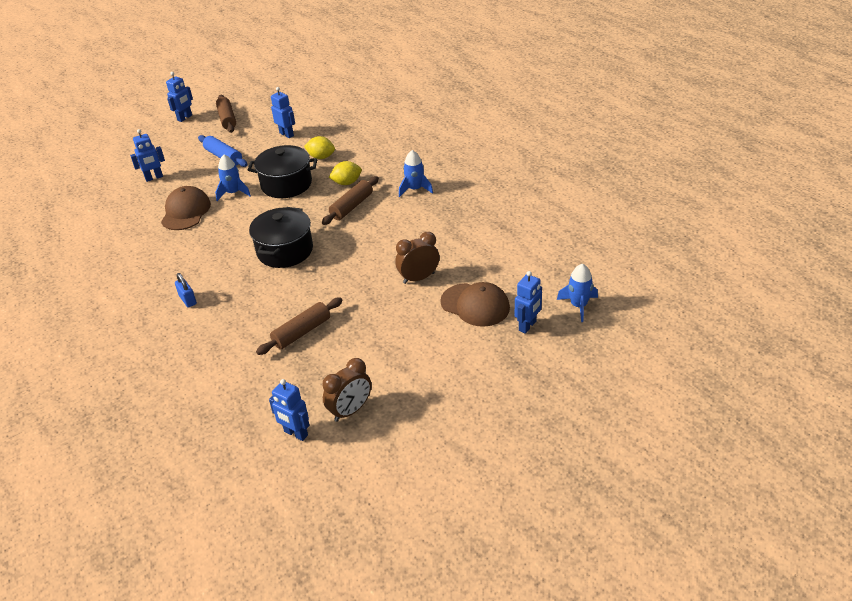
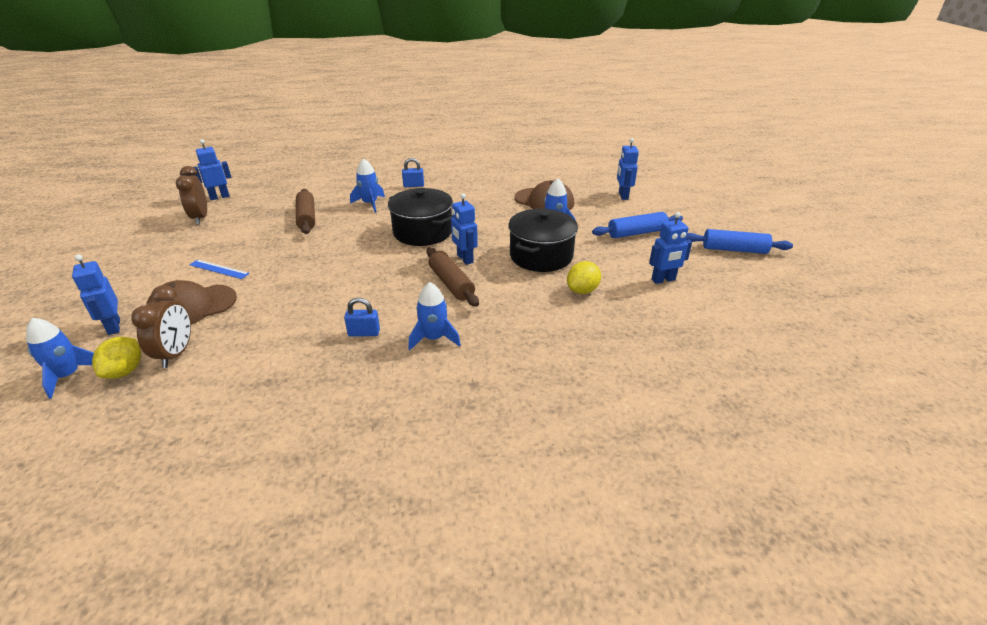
camera: 115 degrees right, 5 degrees down
blue robot [166,72,193,122] -> blue robot moved to [451,193,478,265]
brown rolling pin [216,95,236,133] -> blue rolling pin [686,229,793,254]
yellow lemon [329,161,362,185] -> yellow lemon moved to [92,337,141,379]
brown clock [395,232,439,284] -> brown clock moved to [131,285,191,368]
none -> blue ruler [190,259,250,279]
none -> blue padlock [344,298,380,337]
none -> blue rocket [350,158,385,213]

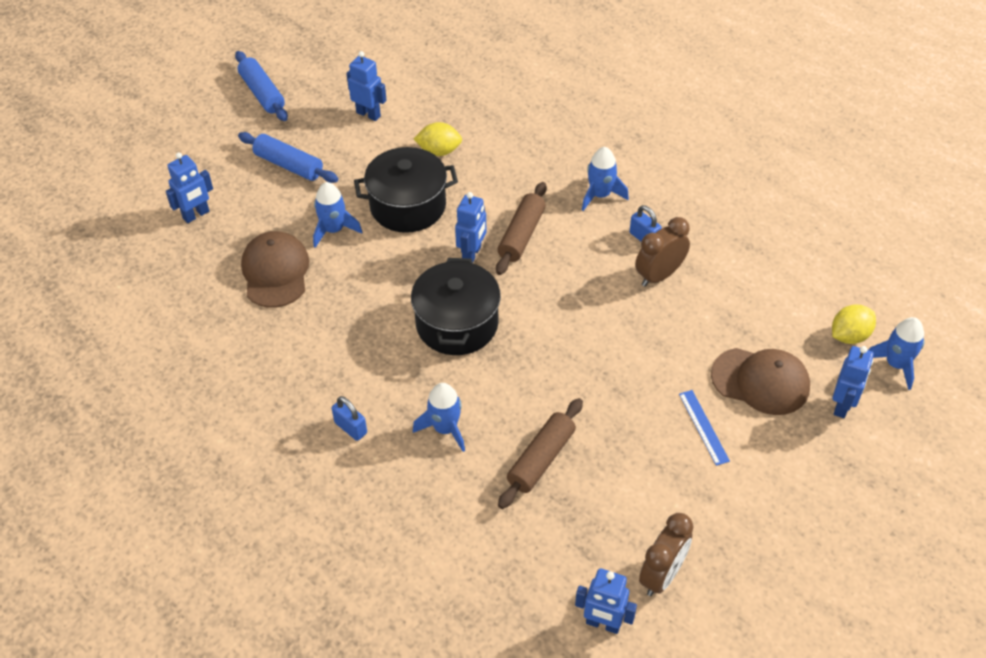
camera: 130 degrees left, 15 degrees up
brown clock [131,285,191,368] -> brown clock moved to [635,217,690,287]

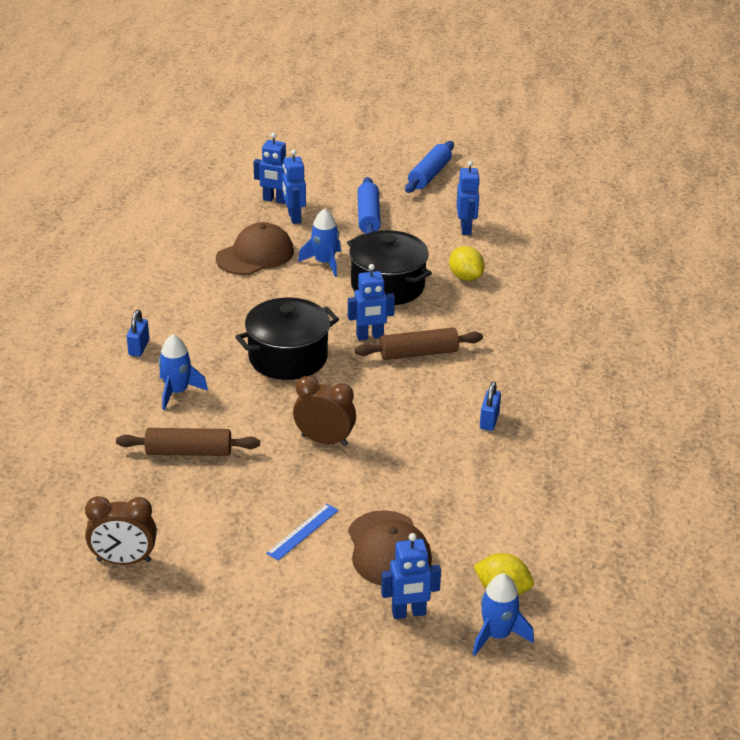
camera: 55 degrees right, 15 degrees down
blue robot [575,568,637,634] -> blue robot moved to [282,150,306,224]
blue rocket [582,147,629,211] -> none
brown clock [635,217,690,287] -> brown clock moved to [293,376,356,446]

